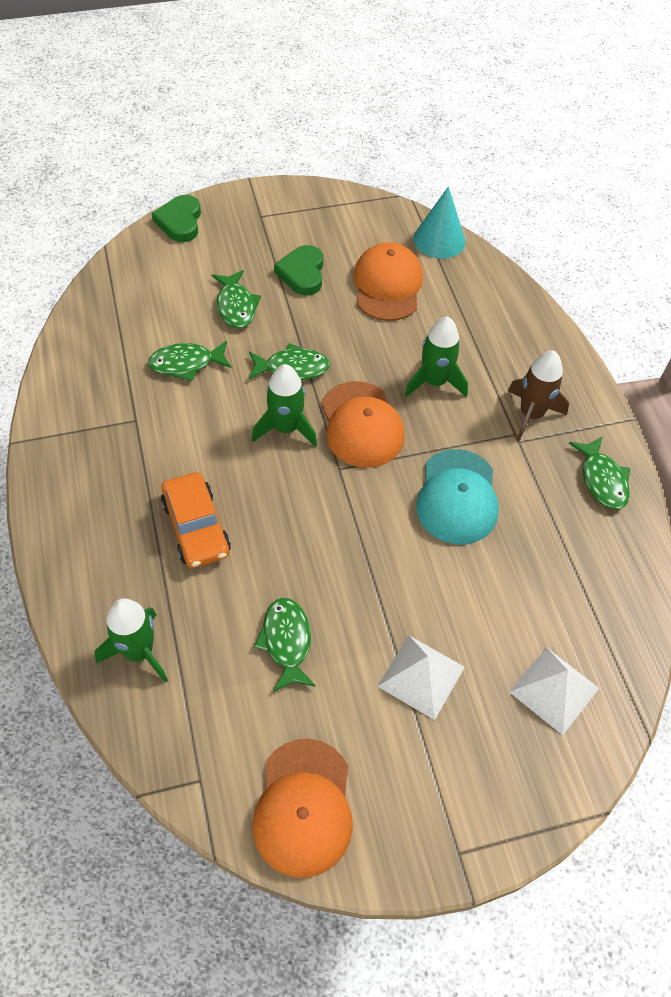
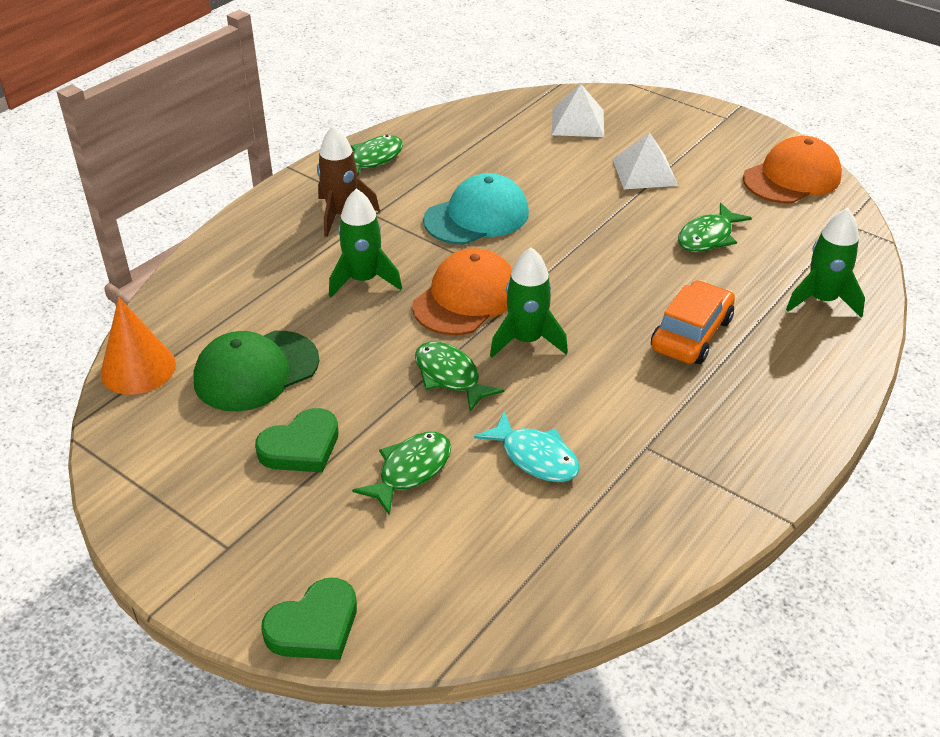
camera: 125 degrees left, 15 degrees down
green fish [148,341,232,381] -> turquoise fish [474,411,580,482]
orange cap [353,242,423,321] -> green cap [193,331,319,412]
turquoise cone [413,186,465,259] -> orange cone [101,297,176,395]

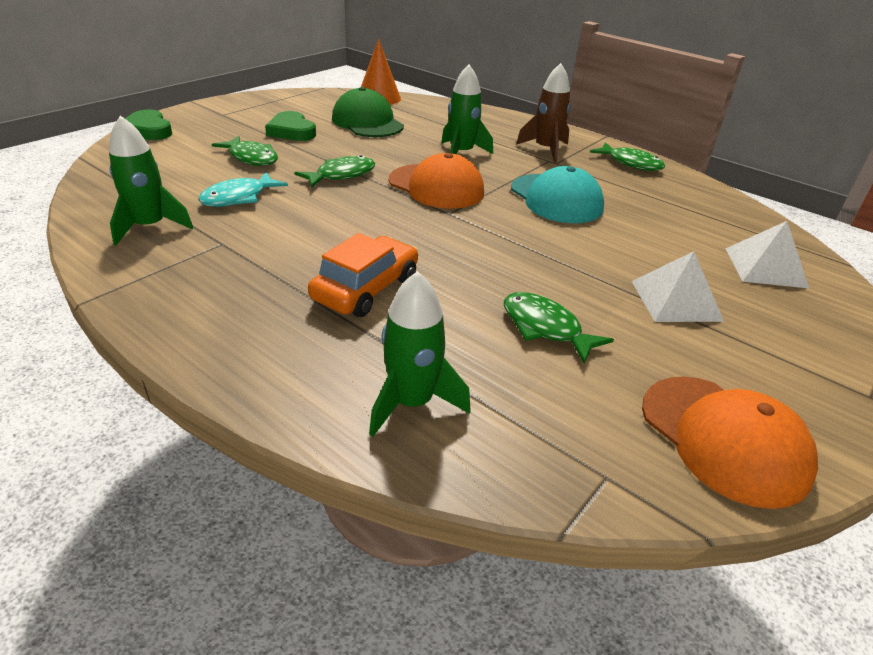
camera: 90 degrees right, 5 degrees down
green rocket [490,247,568,358] -> green rocket moved to [109,115,193,245]
orange car [651,280,735,364] -> orange car turned 90 degrees counterclockwise [308,233,418,317]

